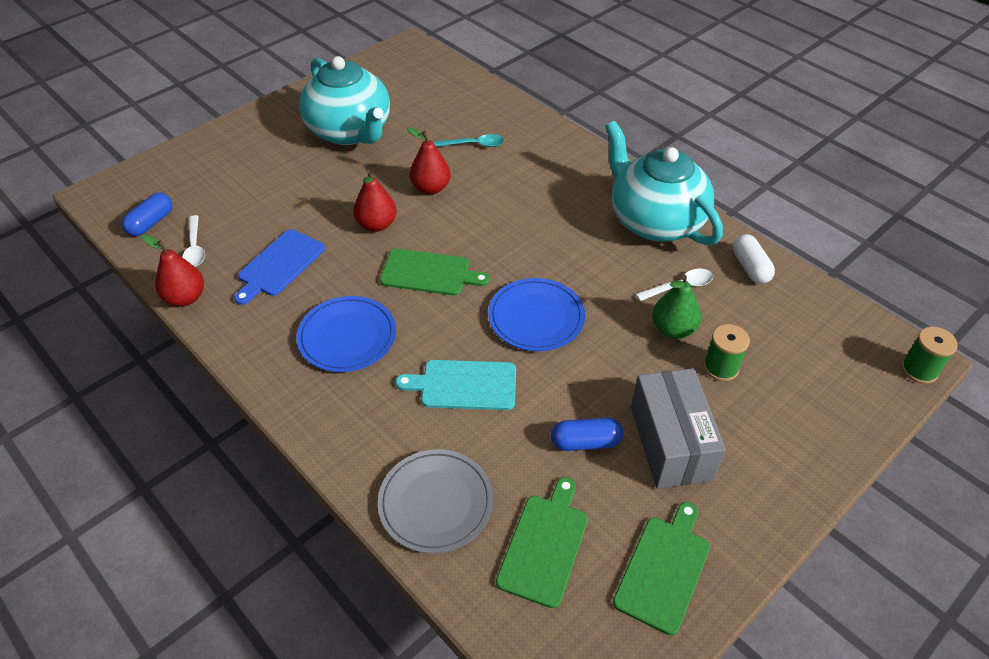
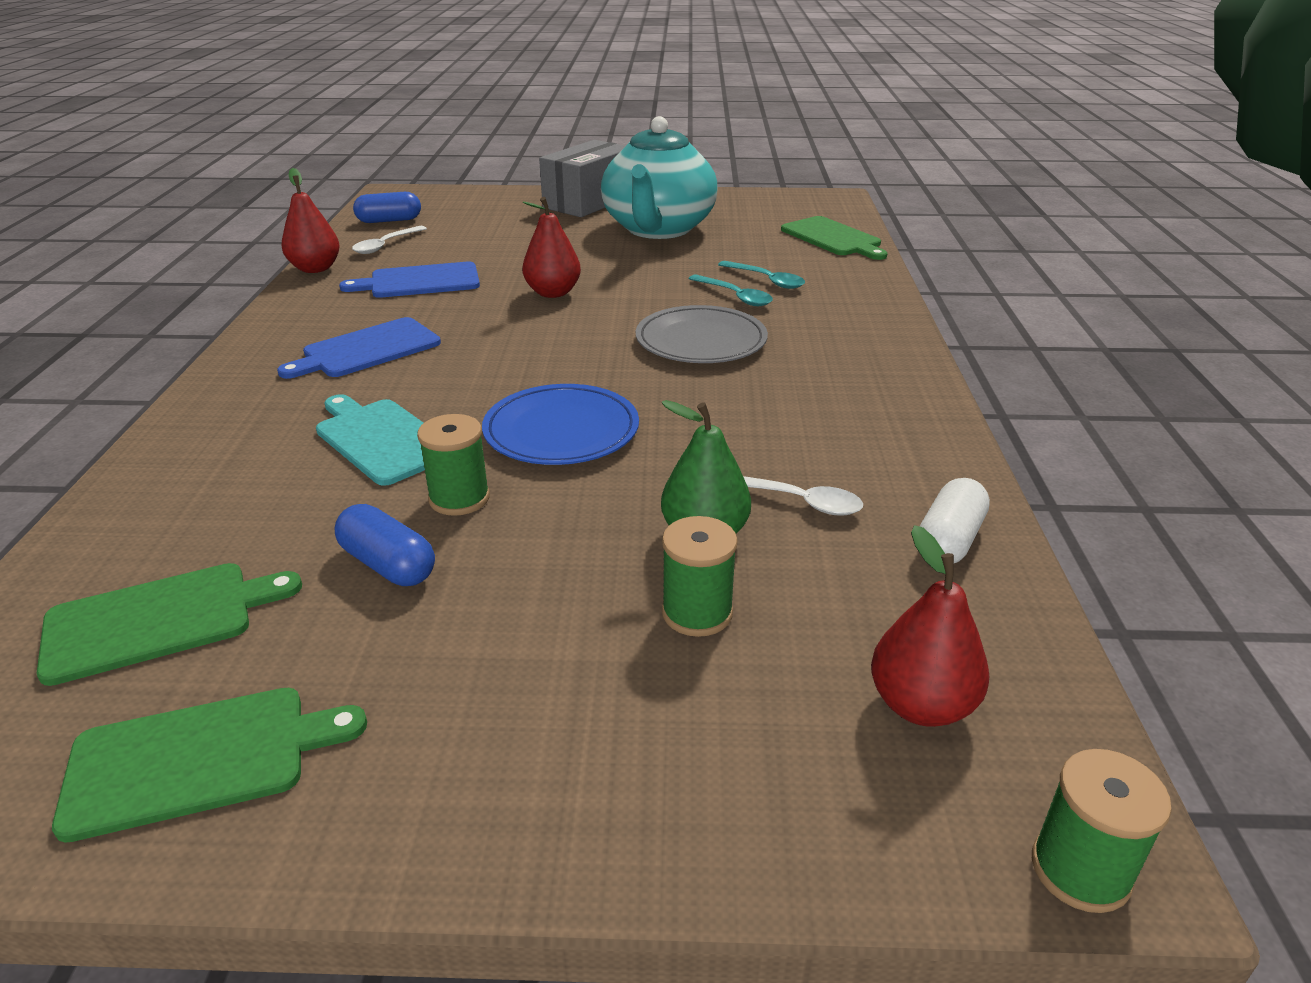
camera: 45 degrees right, 15 degrees down
blue plate [296,296,396,372] -> blue cutting board [277,317,441,379]
grey plate [378,449,493,554] -> grey plate moved to [636,305,768,363]
green cutting board [380,249,490,296] -> green cutting board moved to [781,216,888,260]
red pear [407,127,451,194] -> red pear moved to [871,525,989,727]
turquoise teapot [605,121,723,245] -> none
grey box [631,368,726,489] -> grey box moved to [539,140,625,217]
none -> green spool [417,414,490,516]
none -> turquoise spoon [689,275,773,306]

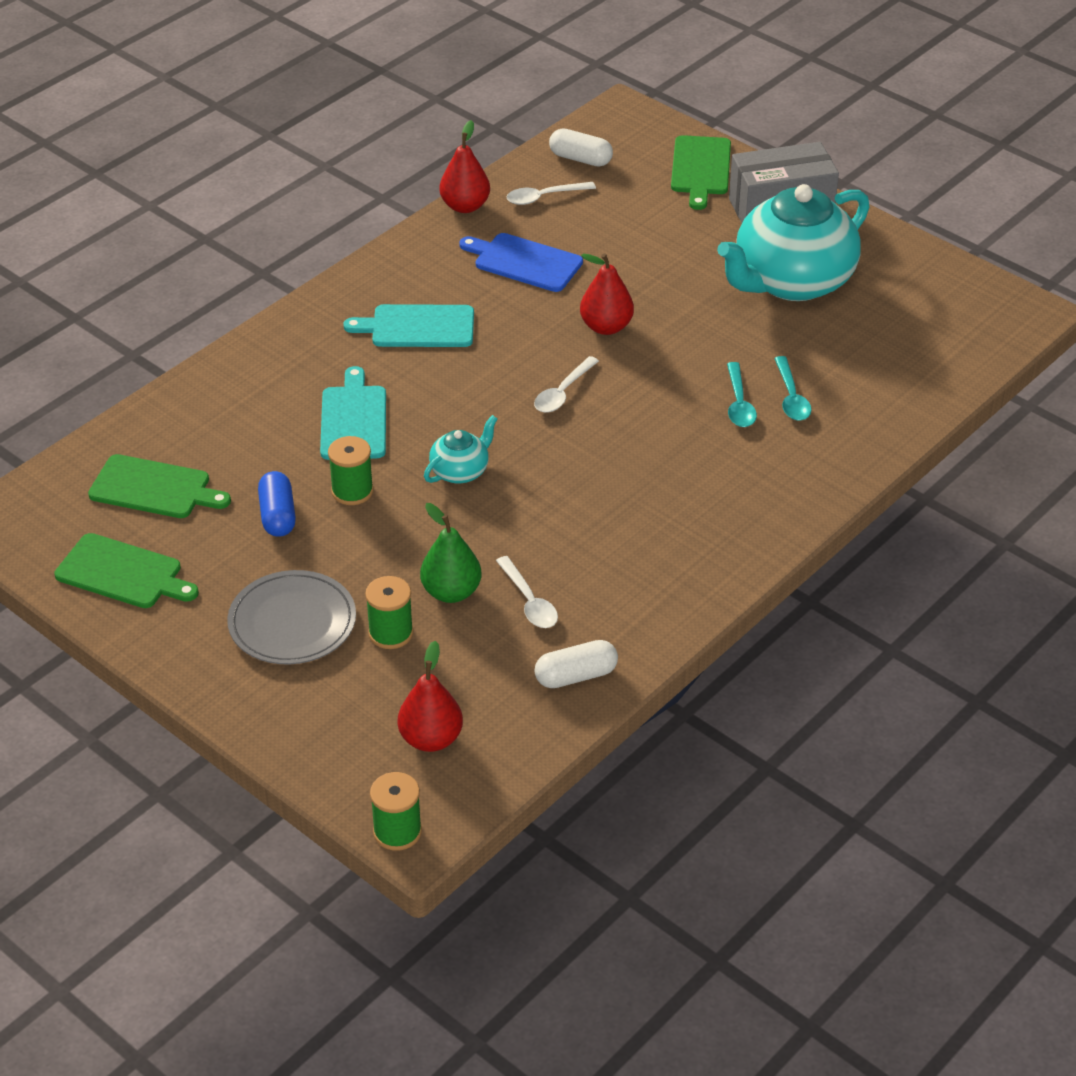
camera: 40 degrees right, 10 degrees up
blue cutting board [277,317,441,379] -> turquoise cutting board [343,304,474,347]
blue capsule [353,192,421,223] -> white capsule [549,128,613,167]
blue plate [482,384,639,465] -> turquoise teapot [424,415,497,484]
grey plate [636,305,768,363] -> grey plate moved to [227,570,356,664]
green cutting board [781,216,888,260] -> green cutting board moved to [671,135,731,210]
none -> white spoon [534,356,599,413]

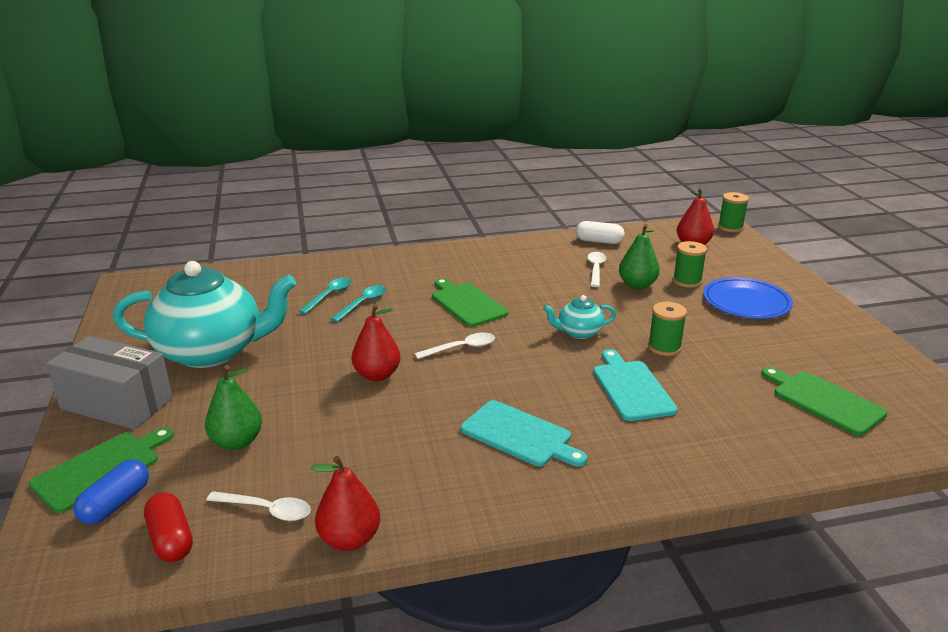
camera: 145 degrees left, 15 degrees down
green cutting board [54,533,199,608] -> green cutting board moved to [432,278,508,327]
grey plate [227,570,356,664] -> blue plate [703,277,793,319]
blue capsule [258,471,296,537] -> blue capsule moved to [73,459,149,524]
turquoise cutting board [320,366,386,460] -> turquoise cutting board turned 135 degrees clockwise [593,349,678,421]
blue cutting board [459,233,583,292] -> none
white capsule [549,128,613,167] -> red capsule [144,492,193,562]
none -> green pear [205,365,262,450]

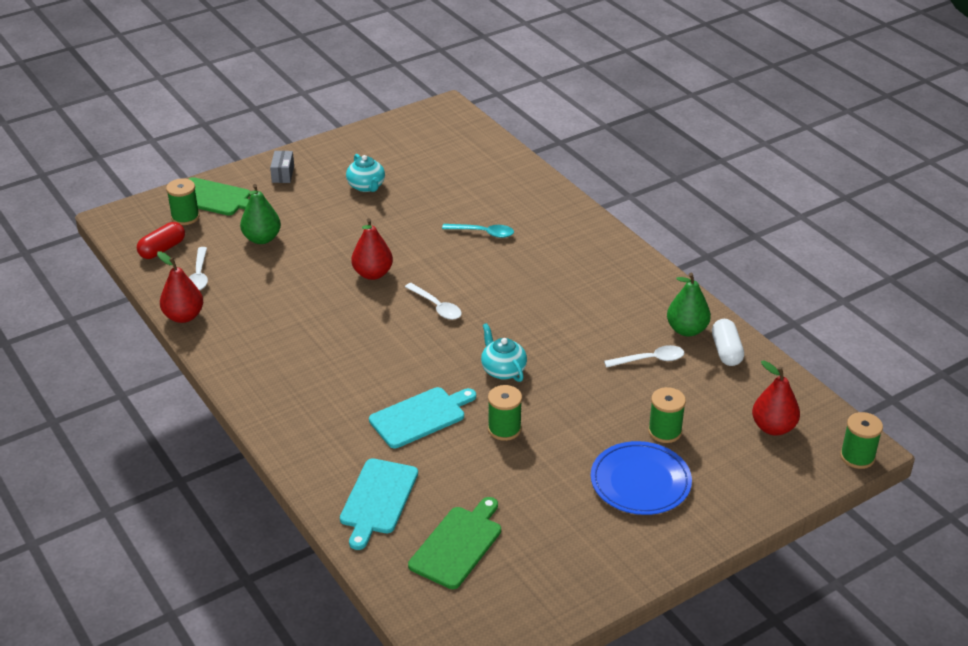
camera: 70 degrees right, 10 degrees up
grey box [46,336,173,430] -> grey box [270,151,294,183], size x0.45
blue capsule [73,459,149,524] -> green spool [166,179,200,225]
turquoise teapot [113,261,296,368] -> turquoise teapot [346,154,385,192], size x0.44
turquoise spoon [299,277,351,314] -> none
green cutting board [432,278,508,327] -> none
turquoise cutting board [461,400,587,466] -> turquoise cutting board moved to [340,458,418,550]
green pear [619,224,660,289] -> green pear moved to [667,273,711,336]

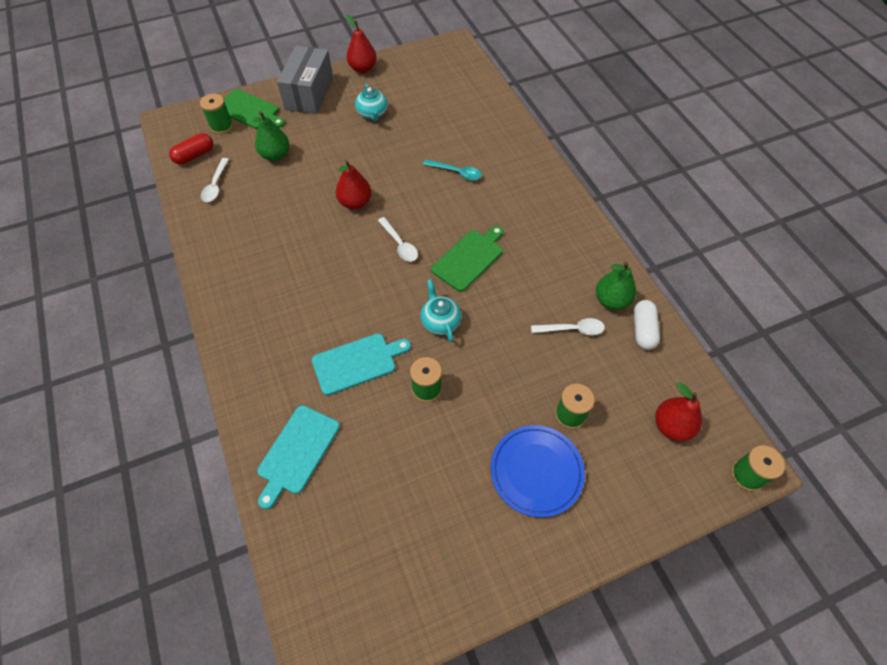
camera: 10 degrees right, 20 degrees up
red pear [157,252,203,323] -> red pear moved to [346,15,377,73]
grey box [270,151,294,183] -> grey box [277,46,333,114], size x2.22
green cutting board [408,497,501,589] -> green cutting board moved to [431,226,504,292]

